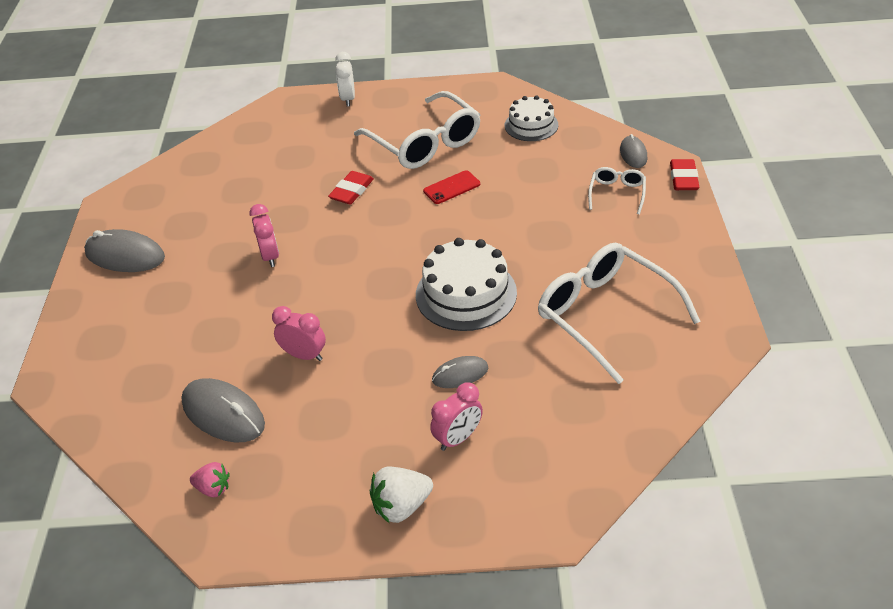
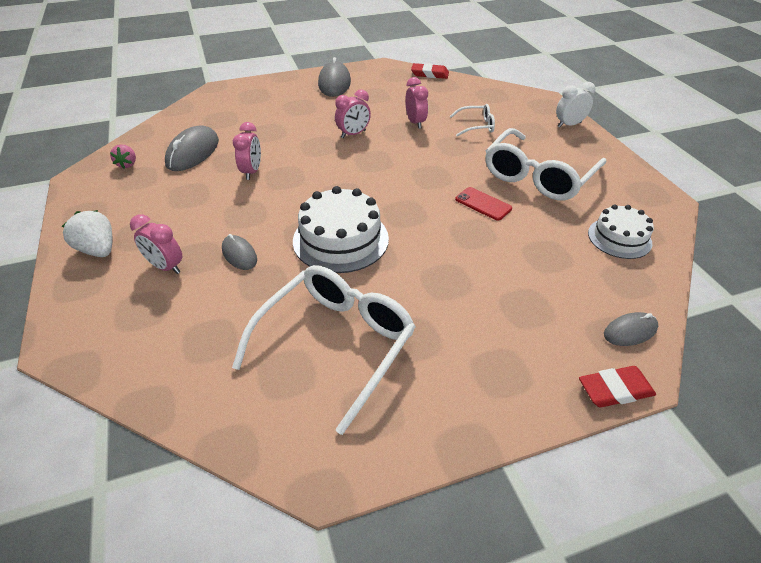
camera: 70 degrees right, 0 degrees up
red eraser [328,171,374,204] -> red eraser moved to [411,63,449,79]
white glasses [588,167,646,215] -> white glasses moved to [450,104,495,137]
none -> pink clock [405,77,428,129]

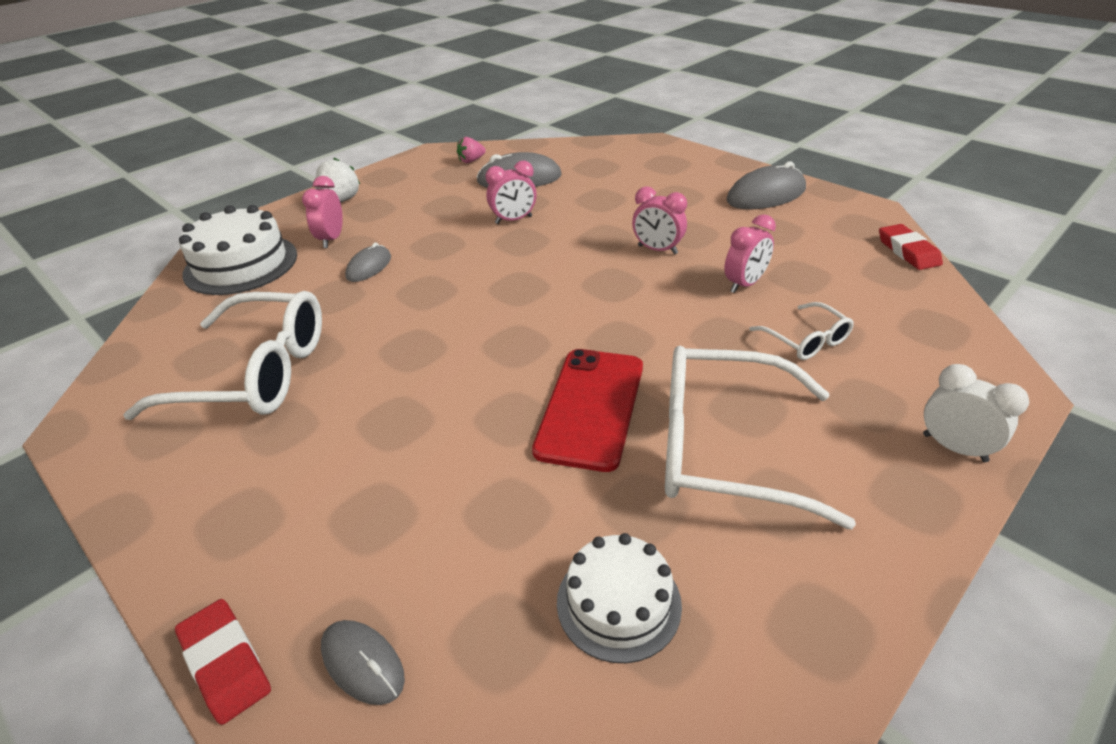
camera: 65 degrees right, 5 degrees down
white cake [293,186,389,273] -> white cake moved to [179,205,297,295]
red phone [455,187,512,221] -> red phone [532,349,643,472], size x1.83

